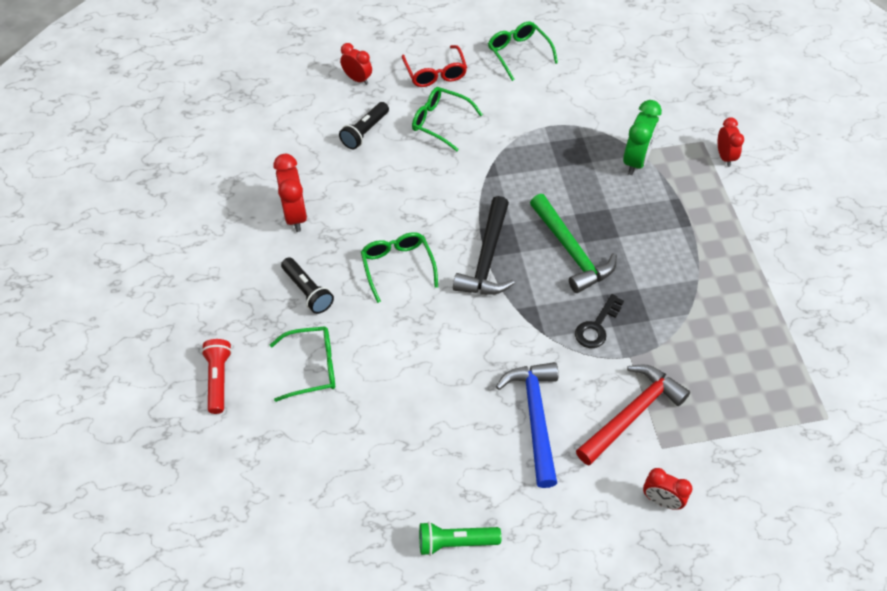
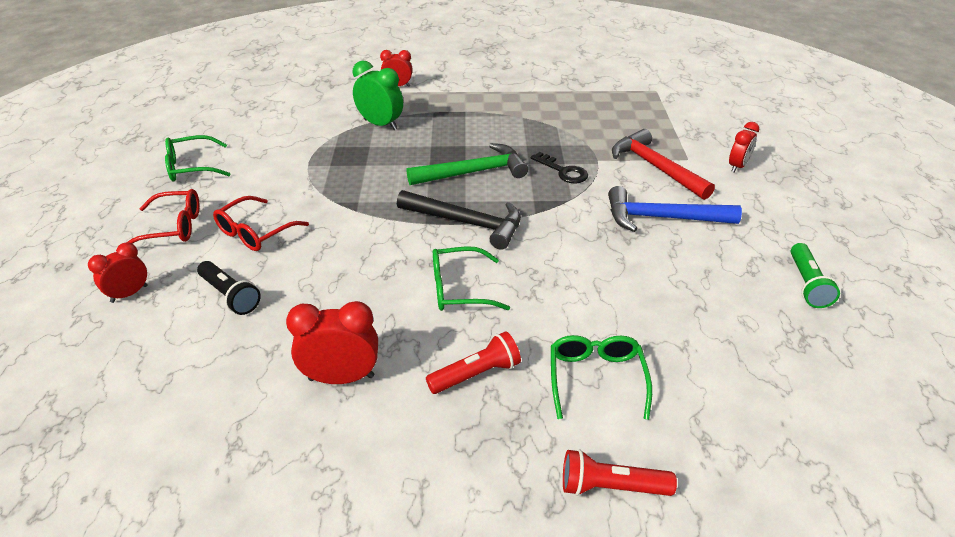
camera: 80 degrees left, 15 degrees down
black flashlight [281,257,334,314] -> red flashlight [426,331,521,394]
green glasses [412,87,483,151] -> red glasses [213,196,309,251]

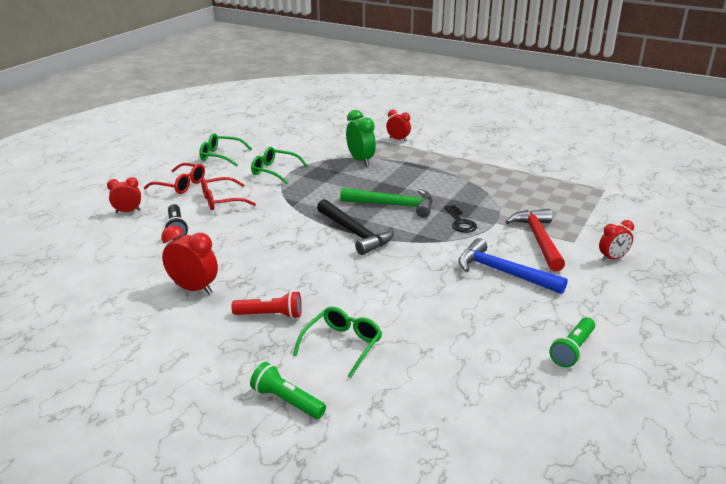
camera: 30 degrees right, 10 degrees down
green glasses [433,246,510,311] -> green glasses moved to [251,147,308,184]
red flashlight [563,449,677,496] -> green flashlight [250,362,326,419]

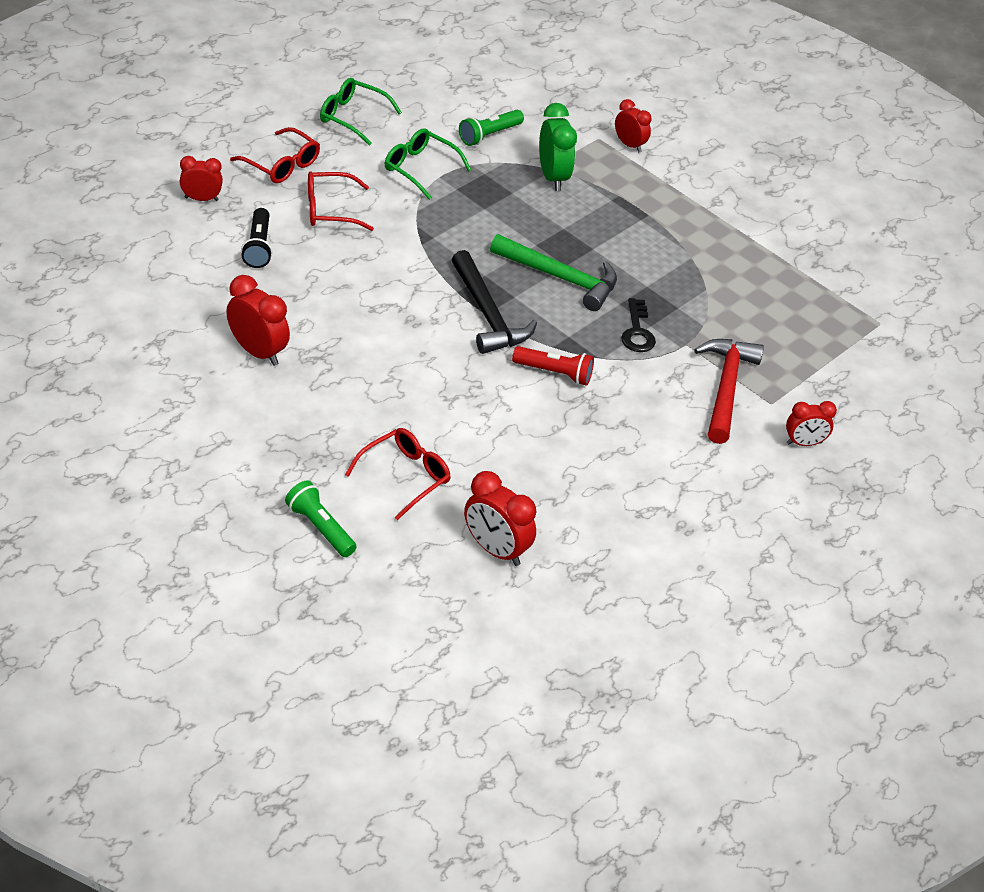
camera: 10 degrees right, 15 degrees up
red flashlight [231,291,302,319] -> red flashlight moved to [512,346,594,386]
green glasses [293,307,382,378] -> red glasses [345,428,451,520]
blue hammer [458,238,568,294] -> none
green flashlight [549,317,595,368] -> green flashlight moved to [459,110,524,146]
none -> red clock [464,471,536,566]

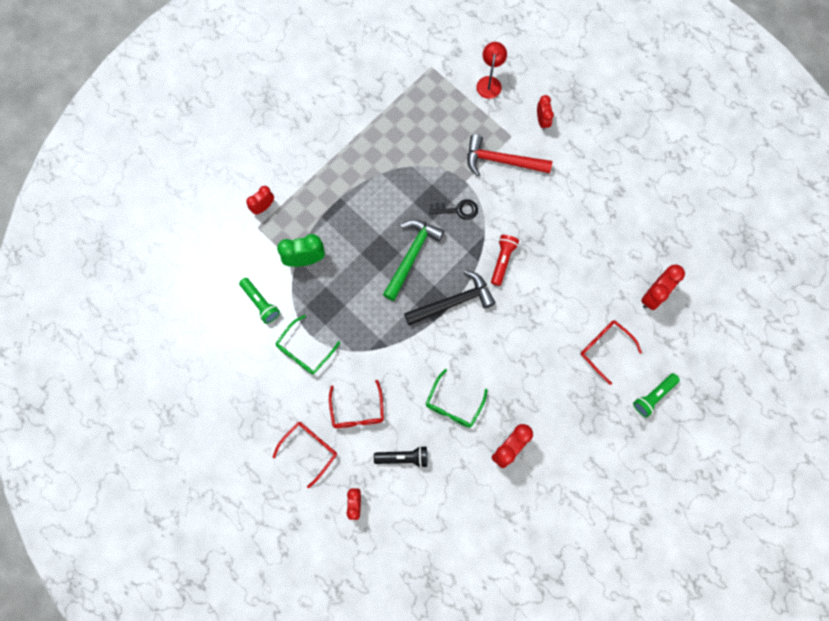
camera: 85 degrees left, 30 degrees up
green glasses [320,78,402,146] -> green glasses moved to [426,369,488,428]
none -> red lamp [477,42,507,99]

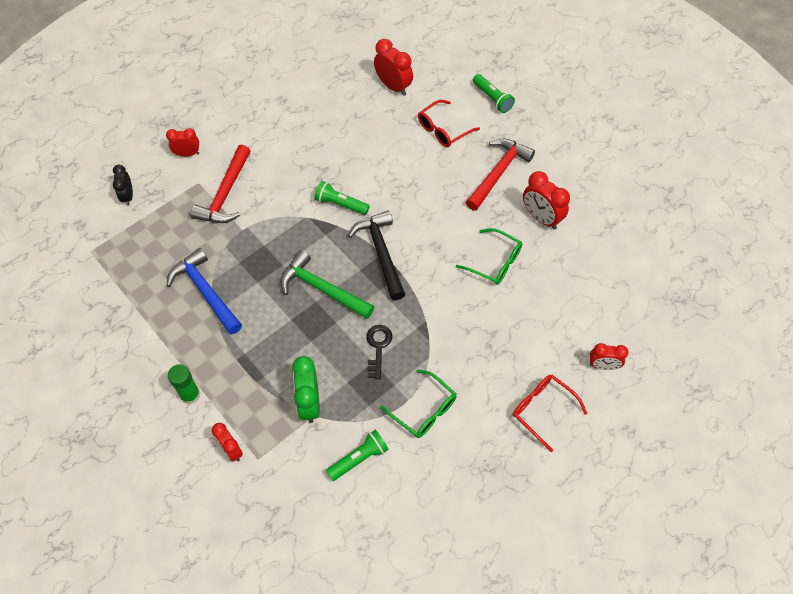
camera: 85 degrees left, 15 degrees down
red glasses [329,380,384,428] -> none
black flashlight [374,446,427,468] -> none
black key [429,199,478,220] -> black key moved to [366,325,392,379]
red lamp [477,42,507,99] -> black clock [113,165,133,206]
red flashlight [491,235,519,286] -> green flashlight [314,181,370,215]
none -> blue hammer [166,248,242,334]
none -> green glue stick [168,364,201,404]
none -> red hammer [466,138,535,211]

